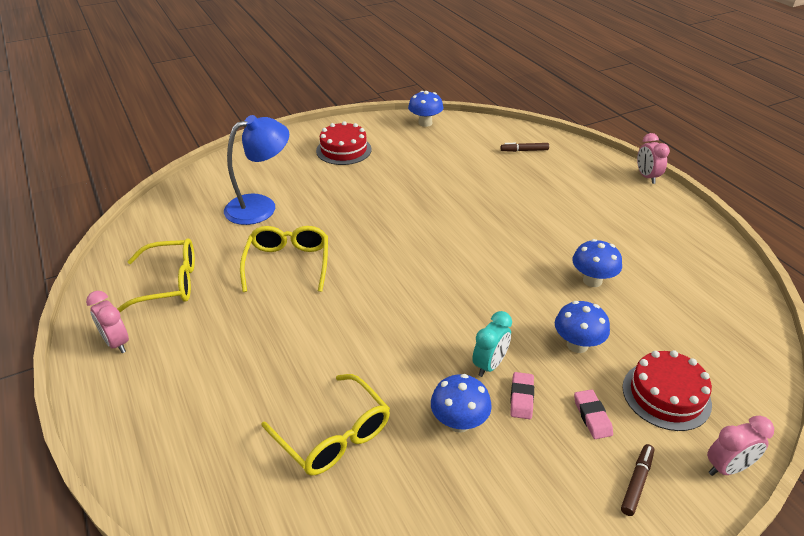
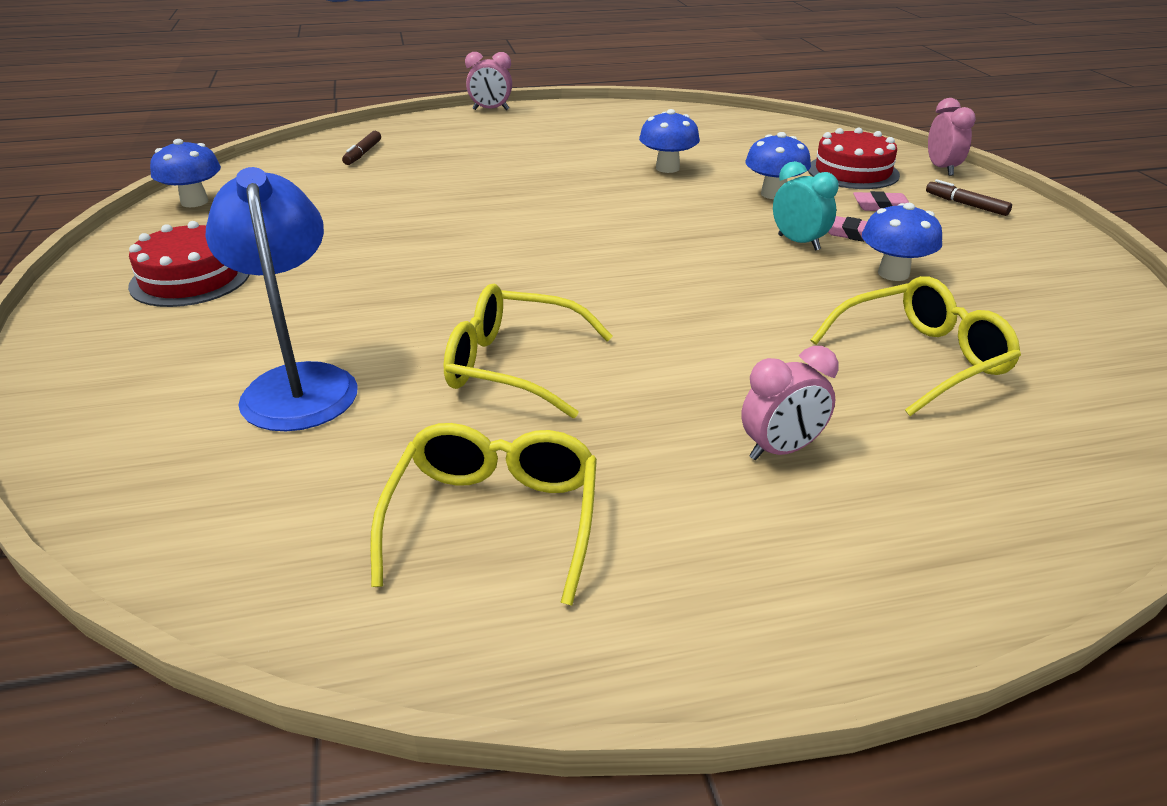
camera: 75 degrees left, 5 degrees down
pink clock [86,291,129,353] -> pink clock moved to [741,346,838,460]

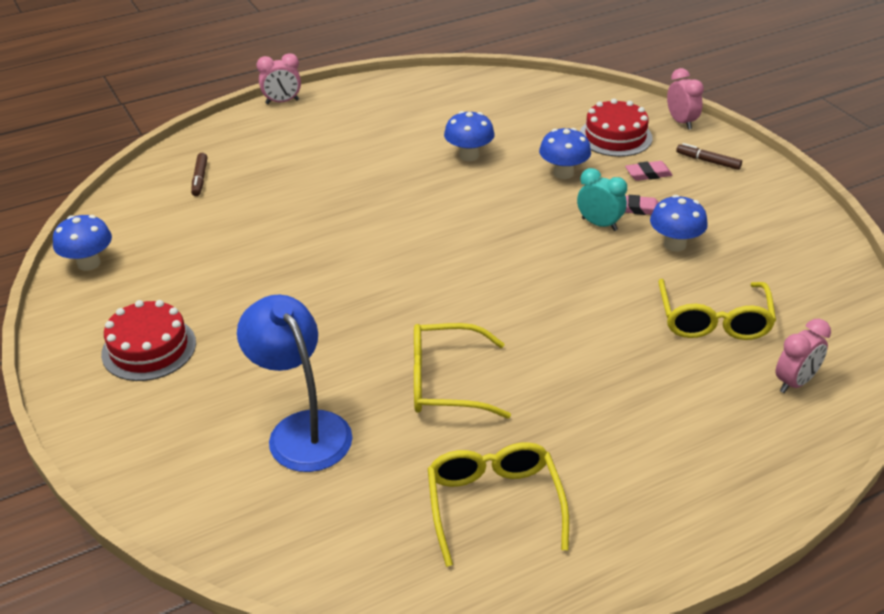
camera: 15 degrees left, 5 degrees up
pink clock [741,346,838,460] -> pink clock moved to [776,319,831,393]
yellow glasses [810,276,1021,416] -> yellow glasses turned 135 degrees clockwise [658,279,776,340]

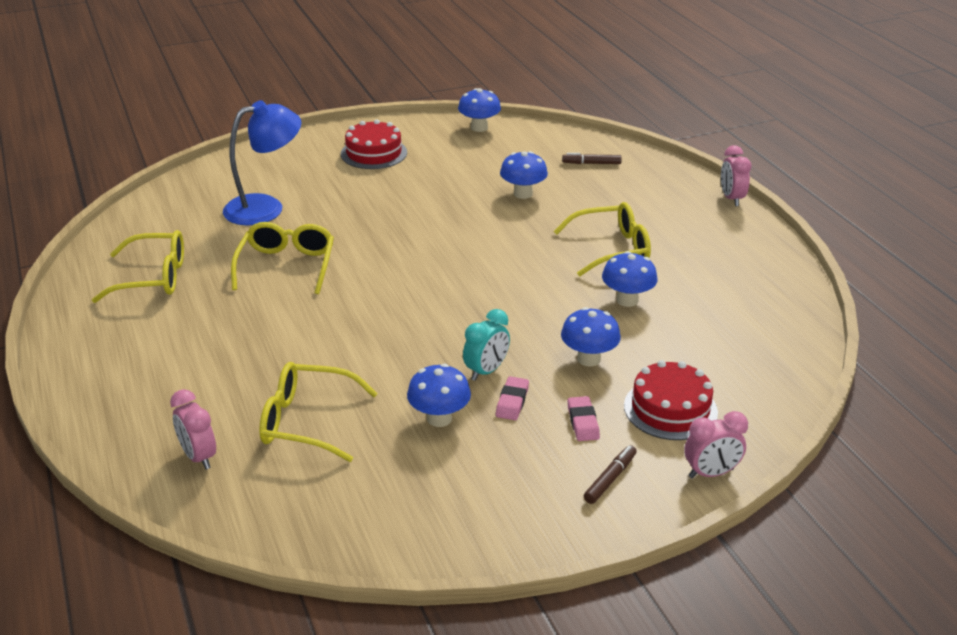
camera: 95 degrees right, 5 degrees down
none -> blue mushroom [500,151,548,199]
none -> yellow glasses [554,202,651,276]

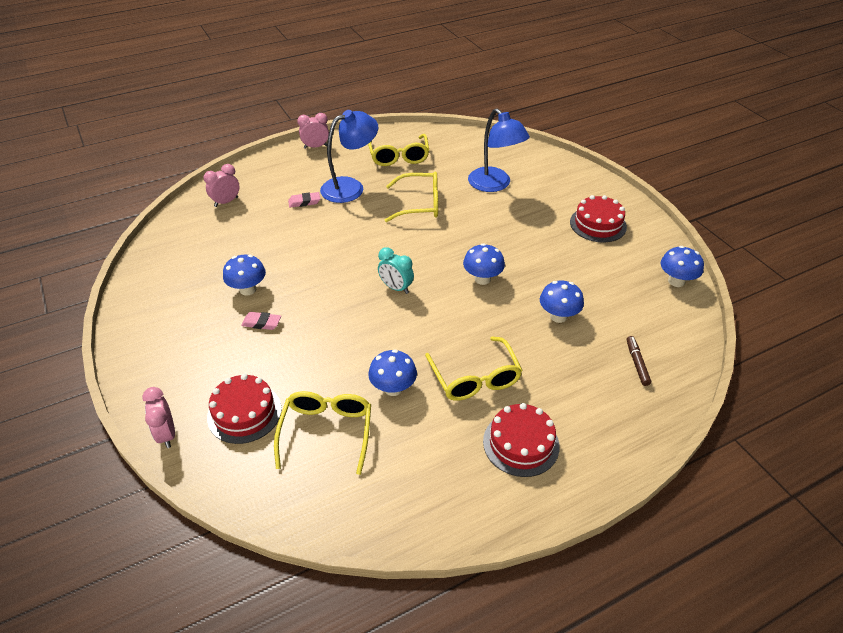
camera: 85 degrees right, 10 degrees up
yellow glasses [259,362,378,462] -> yellow glasses moved to [274,391,371,475]
turquoise clock [463,309,510,381] -> turquoise clock moved to [378,247,414,294]
blue mushroom [561,307,621,367] -> blue mushroom moved to [463,243,505,285]
pink eraser [567,396,600,441] -> pink eraser moved to [288,192,320,208]
brown marker [584,445,637,504] -> none
pink clock [721,145,751,206] -> pink clock moved to [297,113,329,149]
none -> blue lamp [320,110,378,203]
none -> red cake [483,403,560,477]

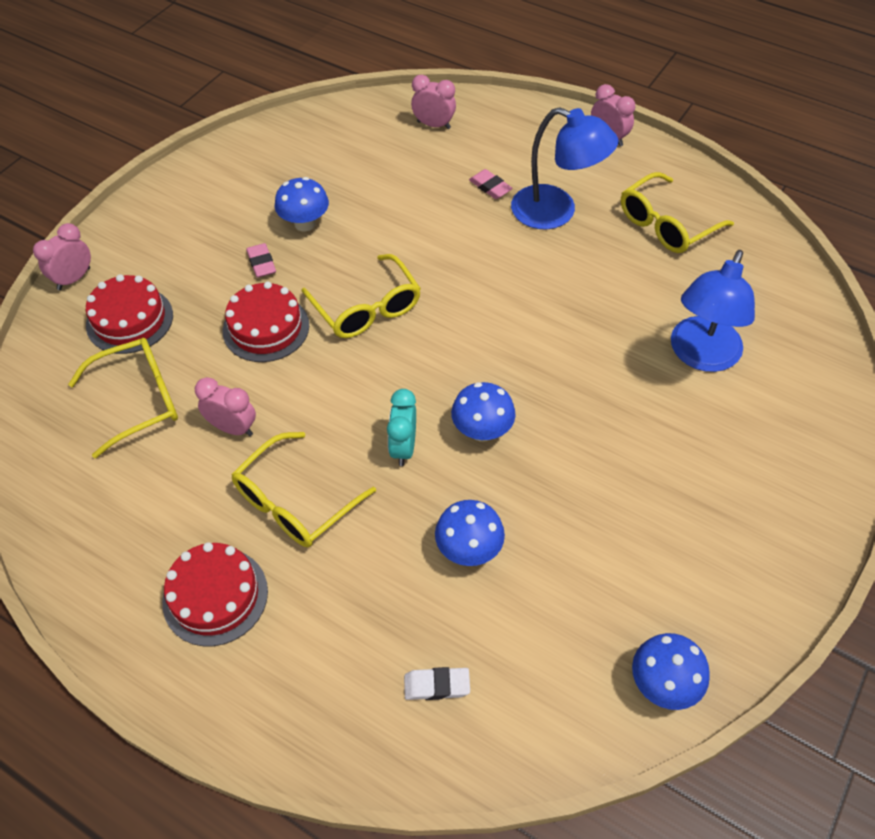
camera: 60 degrees right, 10 degrees up
blue mushroom [368,349,417,396] -> pink clock [195,377,256,436]
turquoise clock [378,247,414,294] -> turquoise clock moved to [387,389,416,466]
yellow glasses [385,171,438,222] -> yellow glasses moved to [301,254,421,338]
red cake [570,195,627,242] -> red cake moved to [223,282,309,362]
brown marker [627,336,651,386] -> white eraser [404,667,470,700]

